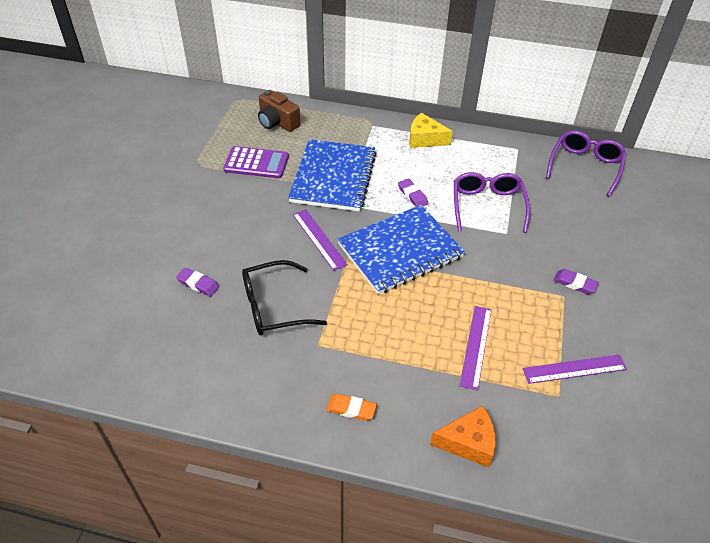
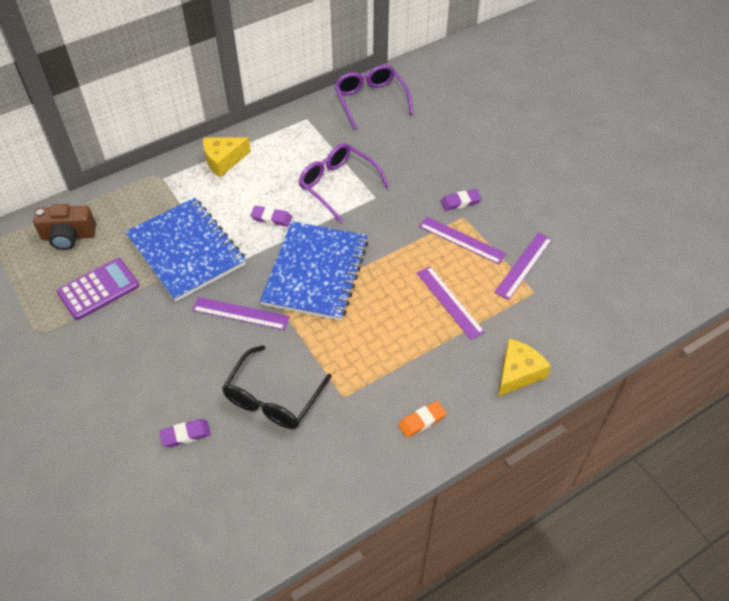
camera: 45 degrees left, 5 degrees up
orange cheese [430,405,495,467] -> yellow cheese [498,339,551,397]
none -> purple ruler [419,217,507,264]

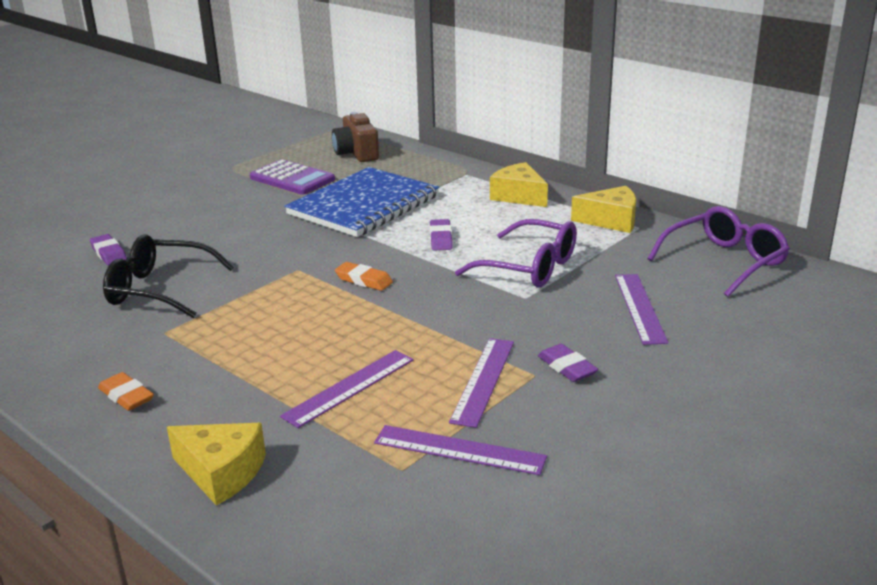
camera: 75 degrees right, 25 degrees down
purple ruler [192,297,290,330] -> purple ruler moved to [615,274,668,345]
blue notebook [260,221,368,321] -> orange eraser [335,262,393,291]
purple glasses [298,143,389,223] -> purple glasses turned 90 degrees clockwise [455,219,577,287]
none -> yellow cheese [571,186,636,233]

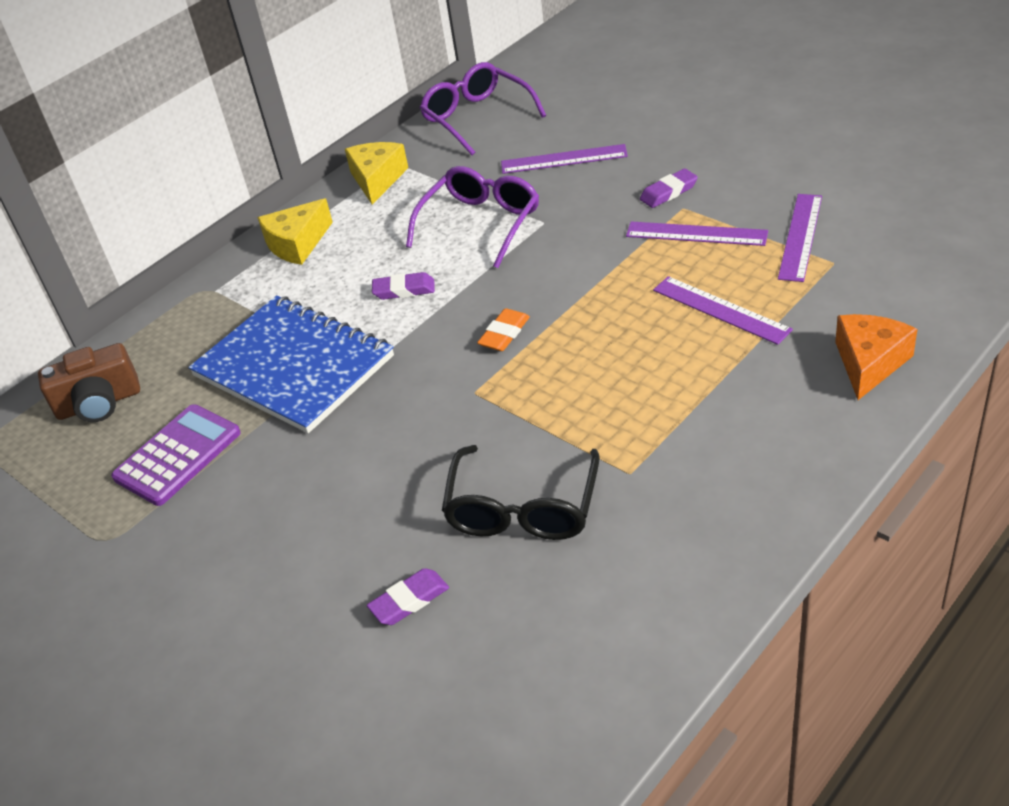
camera: 85 degrees left, 15 degrees up
orange eraser [98,372,154,411] -> none
yellow cheese [167,423,266,506] -> orange cheese [835,314,917,400]

